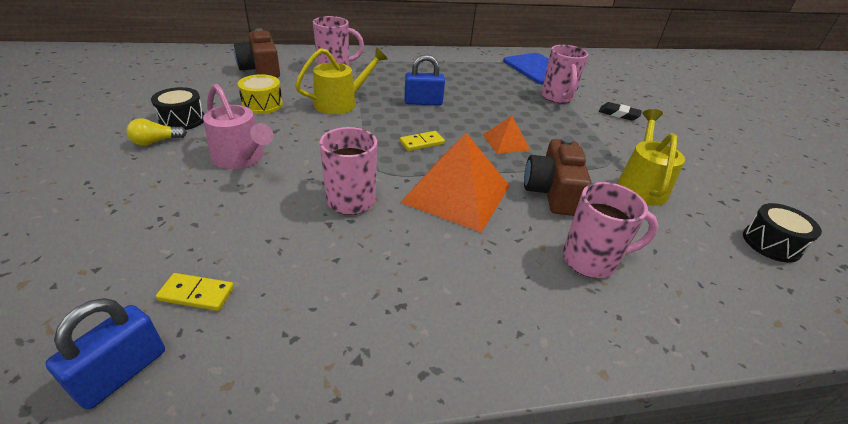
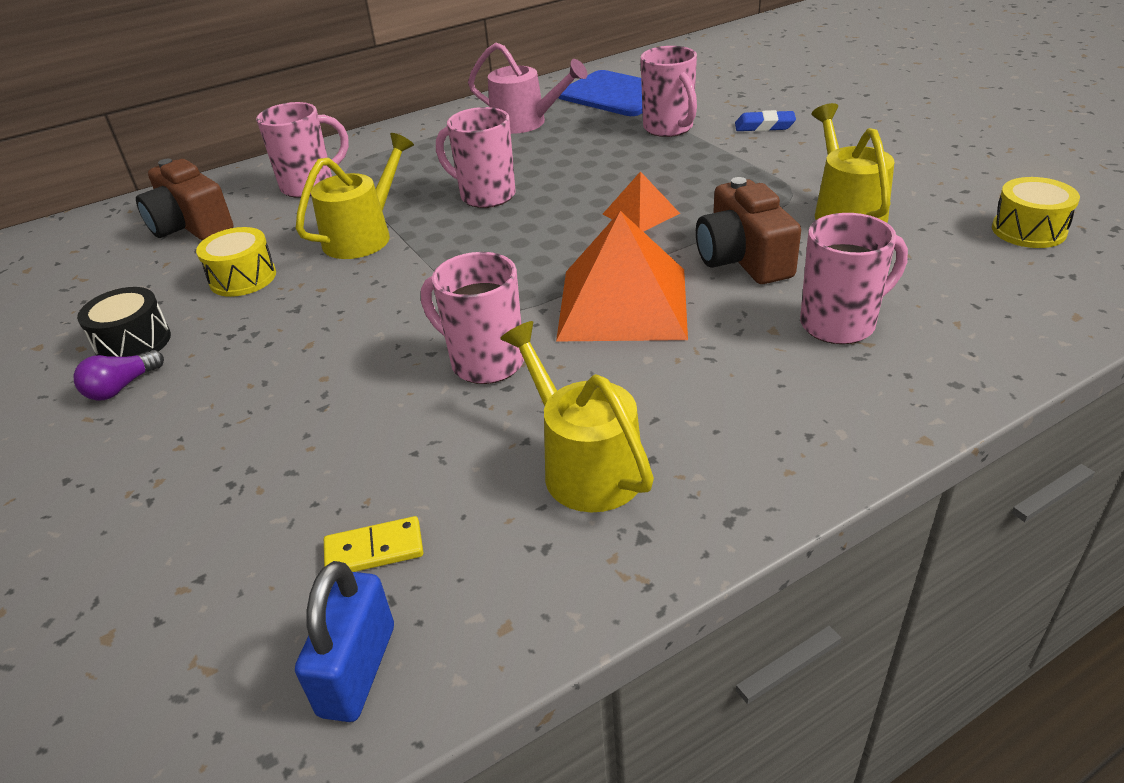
camera: 15 degrees left, 0 degrees up
yellow light bulb [126,118,187,146] -> purple light bulb [74,350,164,401]
pink watering can [203,84,273,169] -> pink watering can moved to [468,42,588,134]
yellow domino [400,131,445,151] -> none
blue padlock [404,55,445,106] -> pink mug [436,107,516,208]
black eraser [599,102,642,121] -> blue eraser [735,110,796,131]
black drum [743,203,822,263] -> yellow drum [992,177,1080,248]
none -> yellow watering can [500,321,654,512]

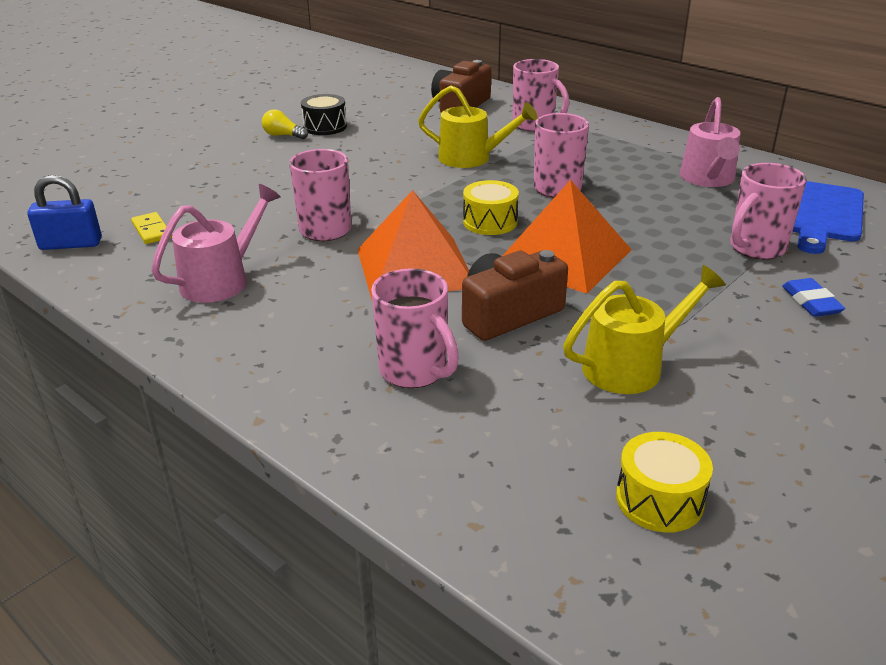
camera: 70 degrees right, 5 degrees down
purple light bulb [74,350,164,401] -> yellow light bulb [262,109,308,139]
yellow drum [196,227,276,297] -> yellow drum moved to [463,180,519,235]
yellow watering can [500,321,654,512] -> pink watering can [151,184,281,303]
orange pyramid [602,171,680,232] -> orange pyramid [503,180,632,294], size x1.94

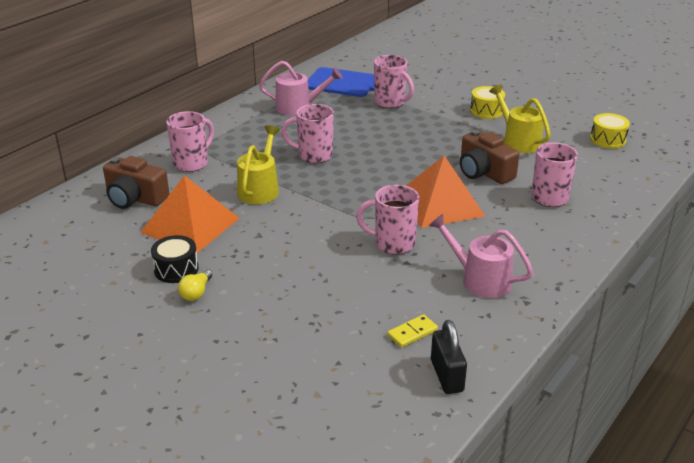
camera: 95 degrees left, 0 degrees up
blue padlock [27,175,102,250] -> black padlock [431,320,467,394]
yellow drum [463,180,519,235] -> yellow drum moved to [470,86,505,119]
orange pyramid [503,180,632,294] -> orange pyramid moved to [140,175,239,253]
blue eraser [782,278,845,317] -> none

